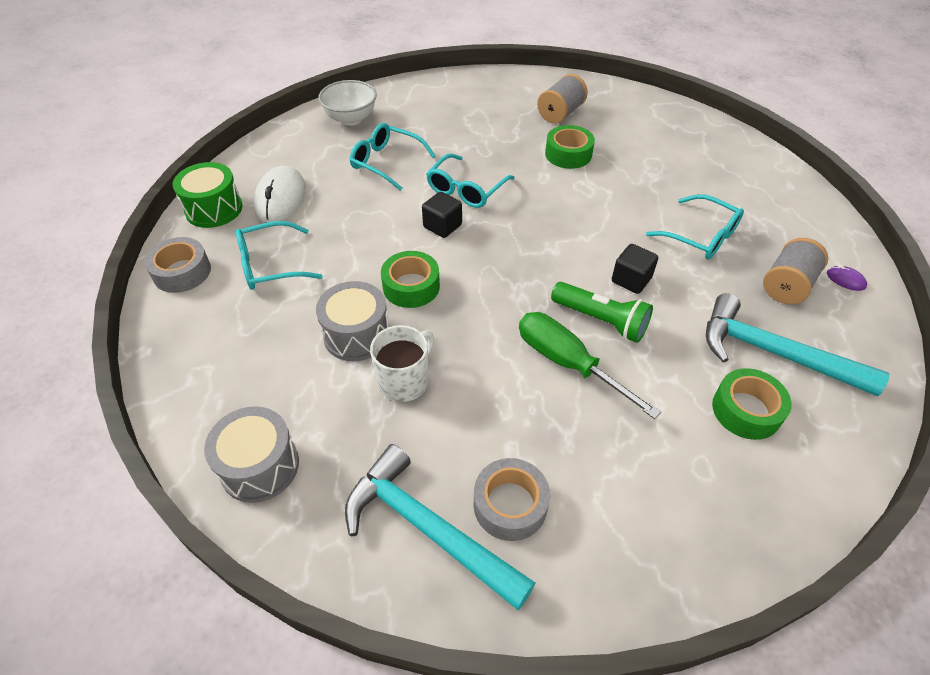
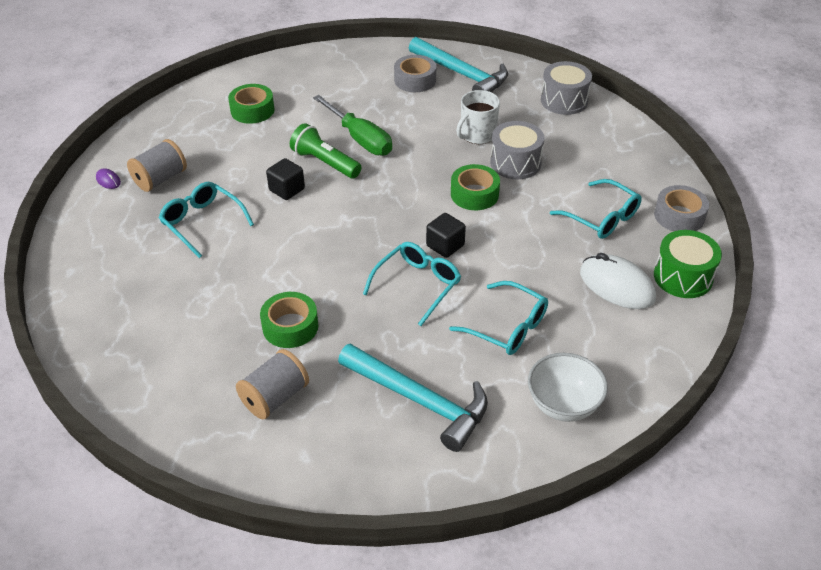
camera: 175 degrees left, 5 degrees down
turquoise glasses [236,221,323,290] -> turquoise glasses turned 60 degrees clockwise [550,179,642,239]
white mouse [254,166,306,223] -> white mouse turned 60 degrees counterclockwise [580,253,656,309]
turquoise hammer [706,293,890,396] -> turquoise hammer moved to [338,344,488,452]

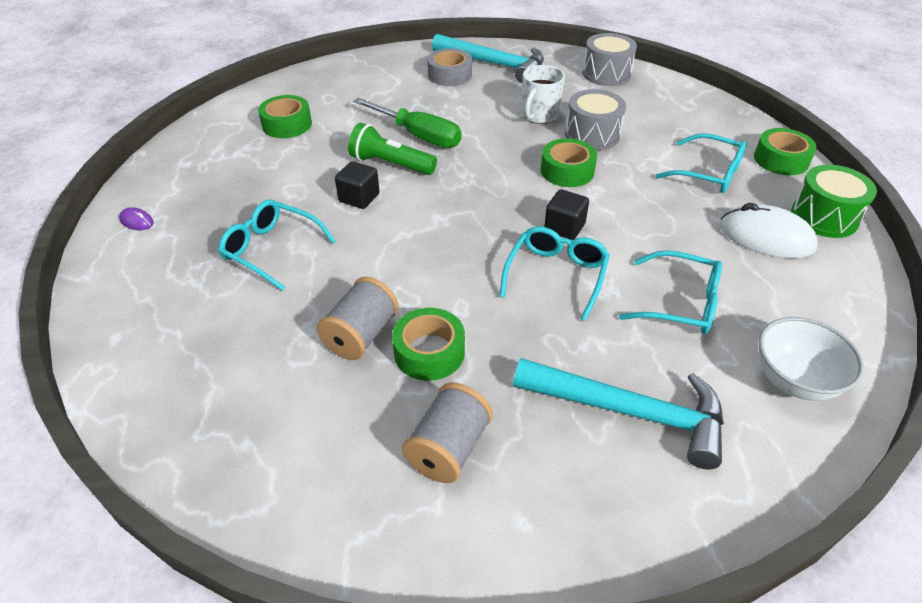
camera: 15 degrees left, 0 degrees up
grey spool [127,139,187,192] -> grey spool moved to [317,277,399,360]
grey tape [654,185,709,232] -> green tape [754,128,817,175]

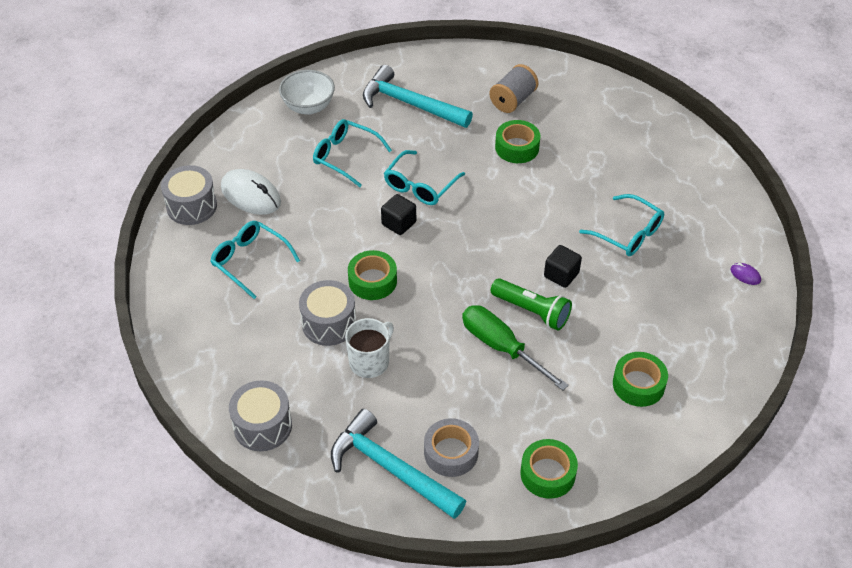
camera: 170 degrees left, 5 degrees up
grey spool [317,277,399,360] -> none
green tape [754,128,817,175] -> green tape moved to [521,439,578,499]
green drum [791,165,877,238] -> grey drum [161,165,217,225]

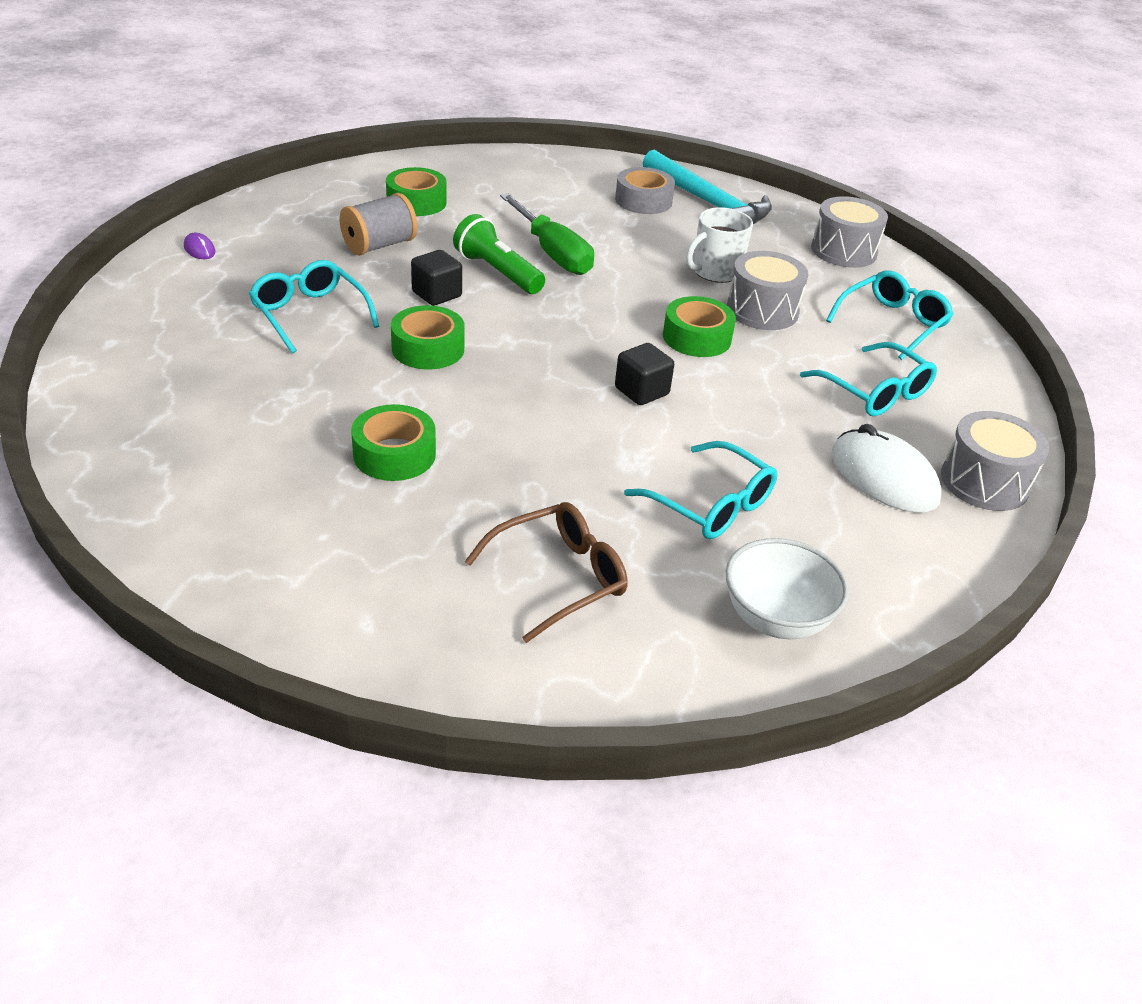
camera: 170 degrees left, 10 degrees down
turquoise hammer [363,65,473,128] -> brown glasses [464,502,628,643]
turquoise glasses [384,150,465,205] -> turquoise glasses moved to [826,271,954,360]
grey spool [489,64,539,113] -> grey spool moved to [339,193,417,256]
green tape [521,439,578,499] -> green tape moved to [391,305,465,369]

